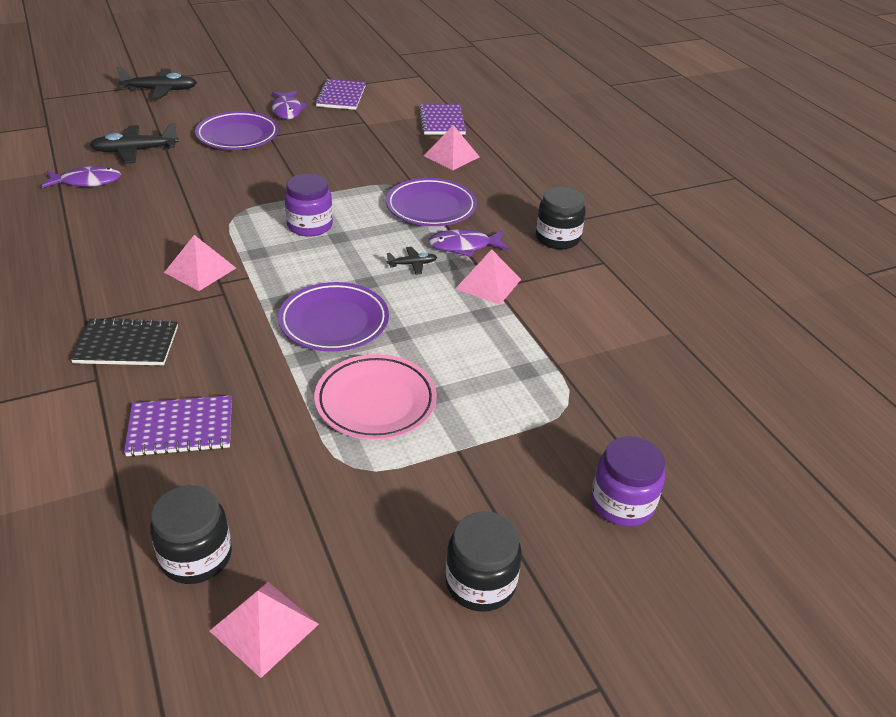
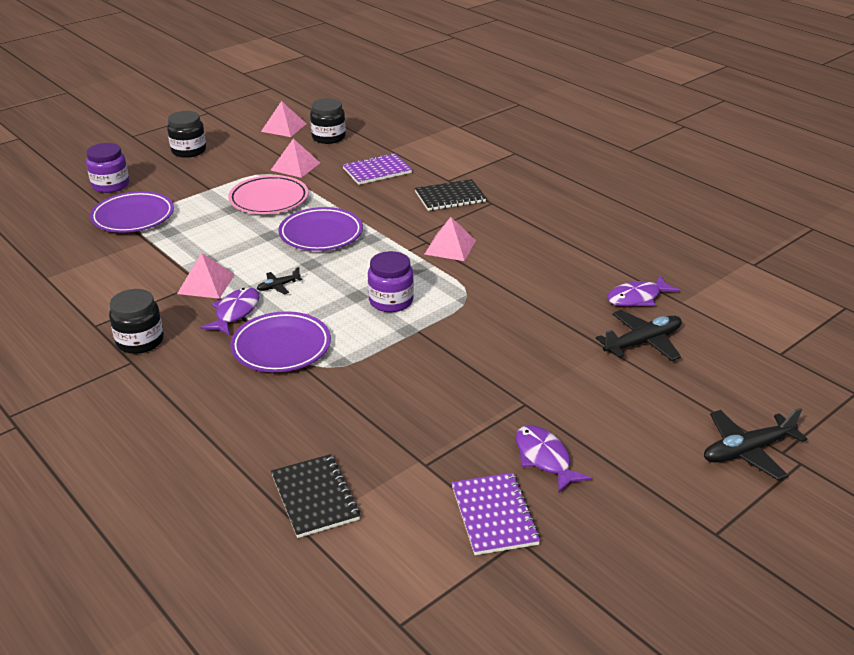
camera: 165 degrees right, 5 degrees down
purple plate [195,111,279,150] -> purple plate moved to [90,191,174,233]
purple notebook [418,104,466,135] -> black notebook [271,454,361,538]
pink pyramid [424,125,480,170] -> pink pyramid moved to [271,139,320,178]
purple fish [428,229,509,257] -> purple fish turned 45 degrees counterclockwise [200,287,260,336]

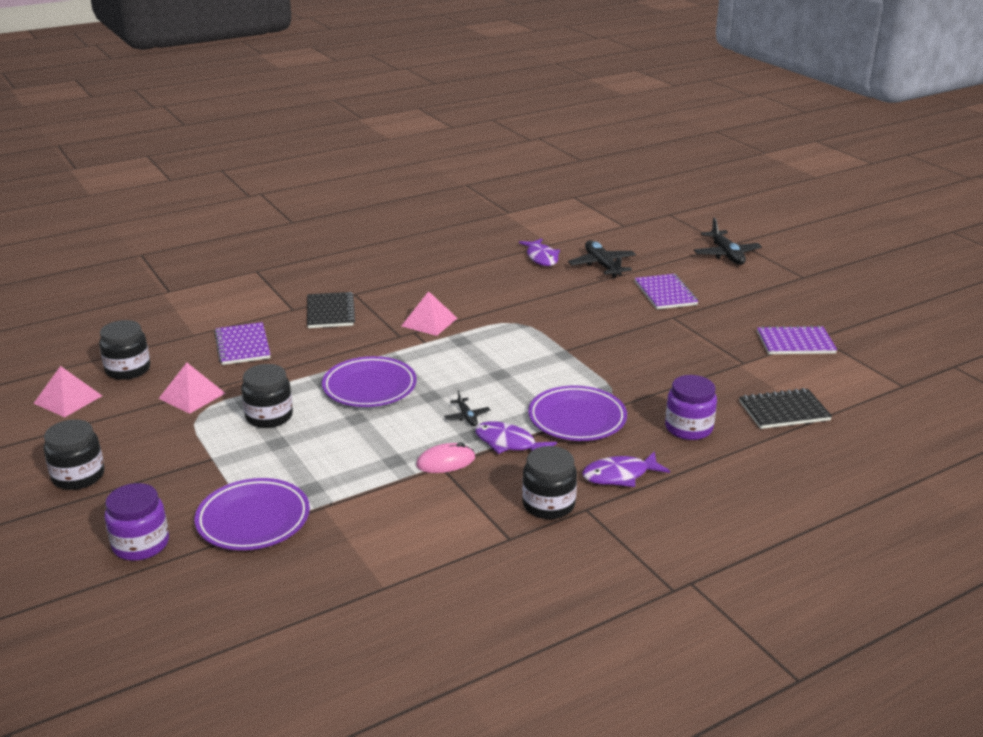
camera: 80 degrees left, 5 degrees down
pink pyramid [177,253,235,299] -> pink mouse [416,443,475,473]
pink plate [228,175,308,214] -> black jar [241,364,293,428]
purple jar [368,251,414,312] -> purple jar moved to [665,375,717,440]
purple fish [516,425,591,492] -> purple fish moved to [582,451,670,487]
none -> purple notebook [635,274,698,309]

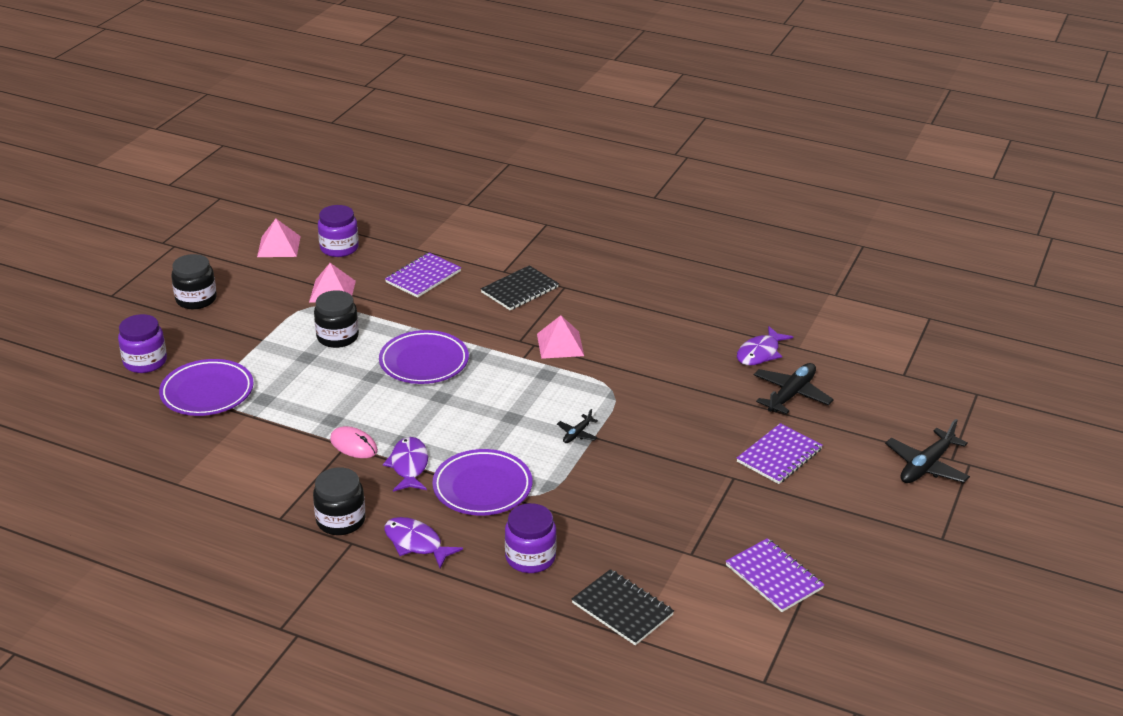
camera: 55 degrees right, 5 degrees up
black jar [99,320,150,380] -> purple jar [318,205,359,257]
black plane [444,390,490,426] -> black plane moved to [557,409,598,443]

